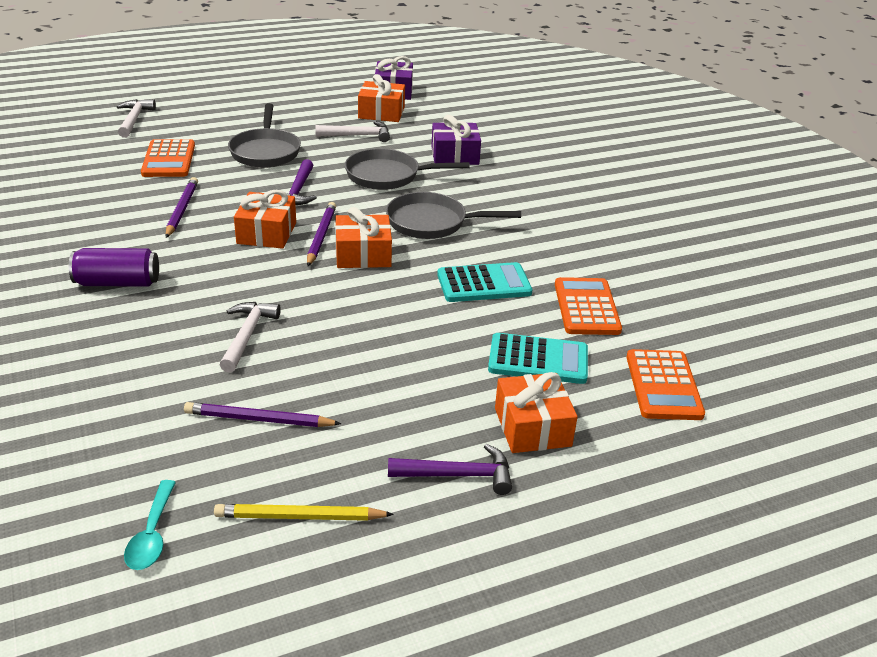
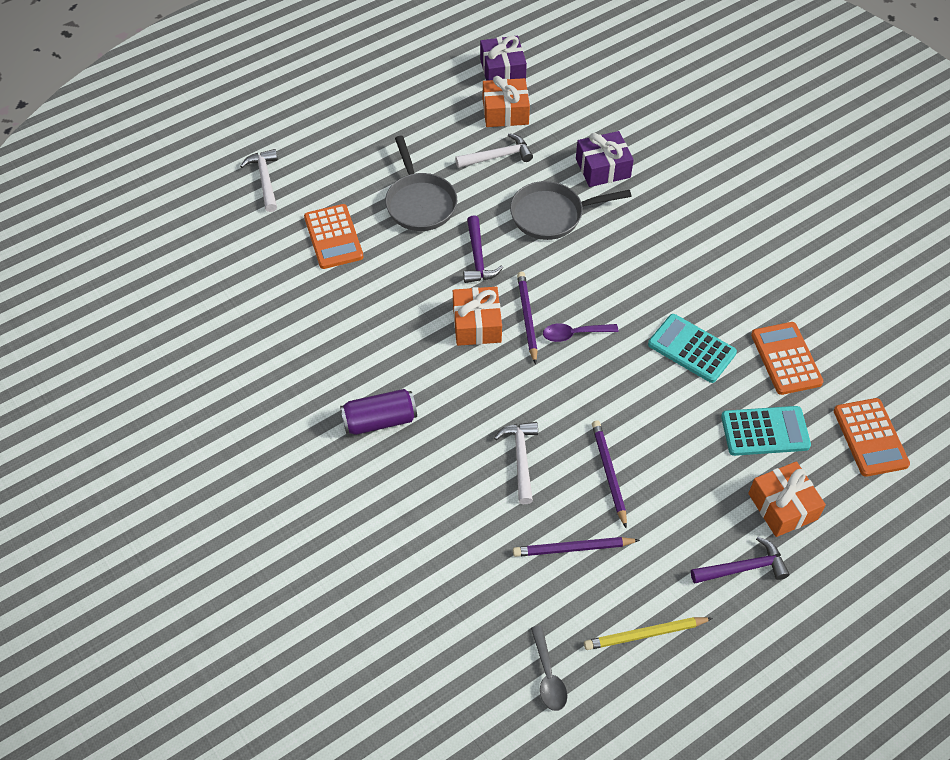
camera: 10 degrees left, 20 degrees up
turquoise spoon [124,480,176,570] -> grey spoon [531,625,568,711]
purple pencil [166,177,198,238] -> purple pencil moved to [592,420,627,529]
orange gift [335,207,392,268] -> purple spoon [543,323,618,342]
grey pan [386,192,521,239] -> none
turquoise calculator [437,262,533,302] -> turquoise calculator turned 120 degrees counterclockwise [648,314,737,383]

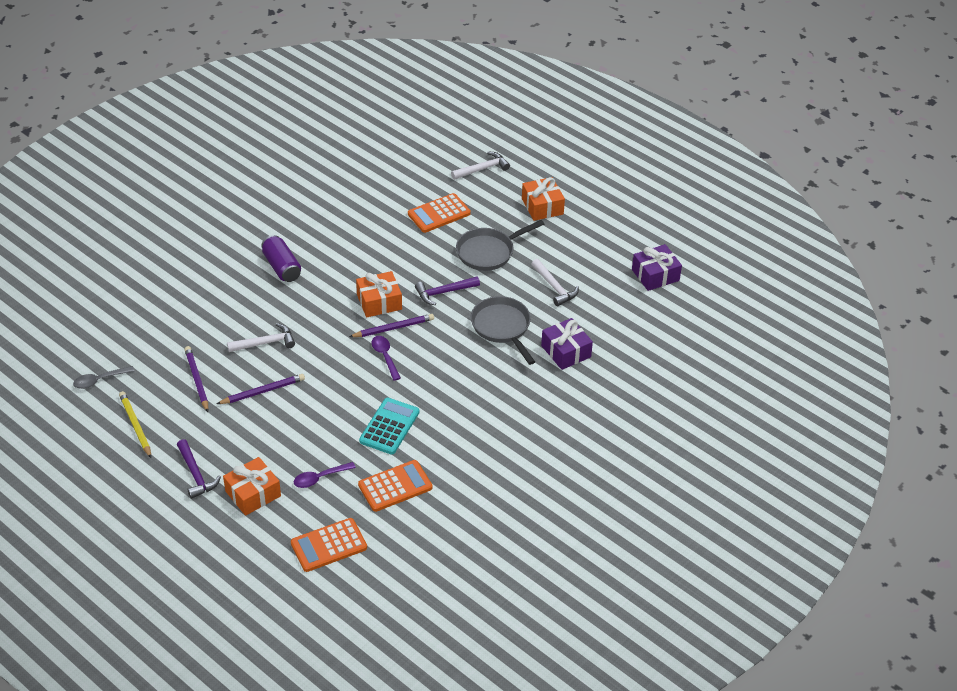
camera: 75 degrees right, 10 degrees down
orange gift [483,76,530,127] -> orange gift moved to [522,177,565,221]
turquoise calculator [721,406,811,456] -> purple spoon [294,462,356,488]

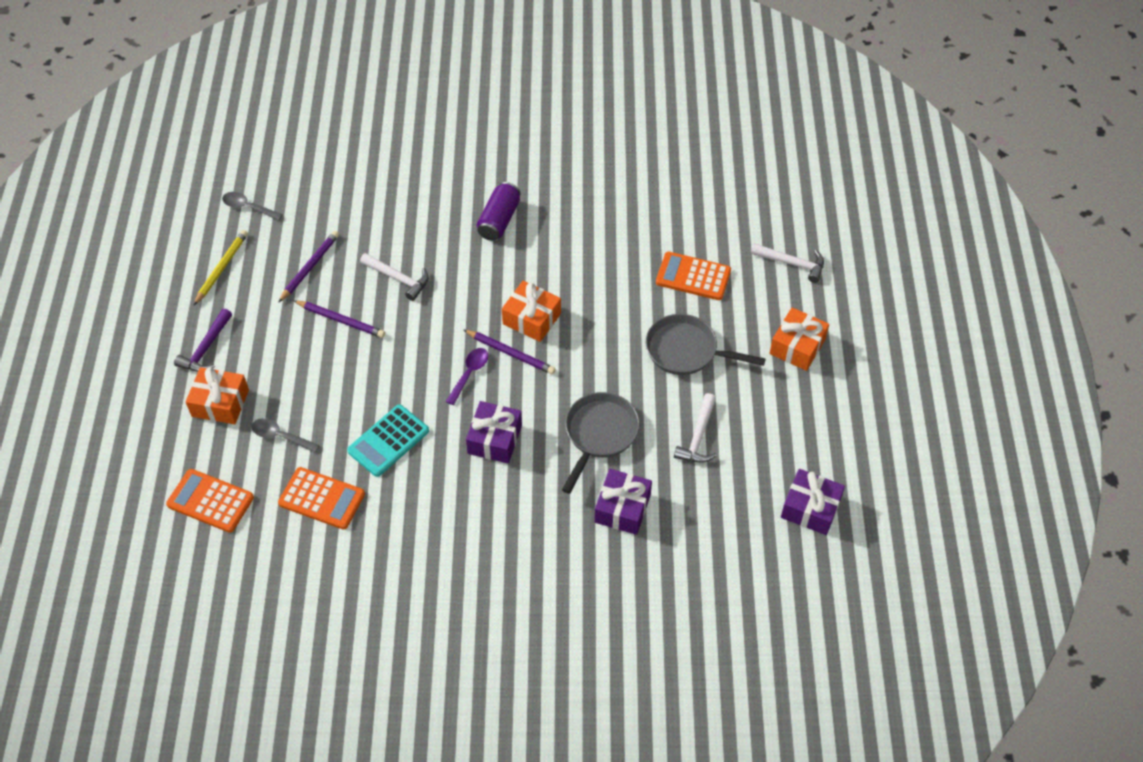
camera: 50 degrees right, 10 degrees up
purple spoon [294,462,356,488] -> grey spoon [251,418,320,453]
turquoise calculator [359,398,419,455] -> turquoise calculator turned 150 degrees clockwise [347,404,429,477]
purple hammer [415,276,480,305] -> none
none -> purple gift [466,401,522,464]

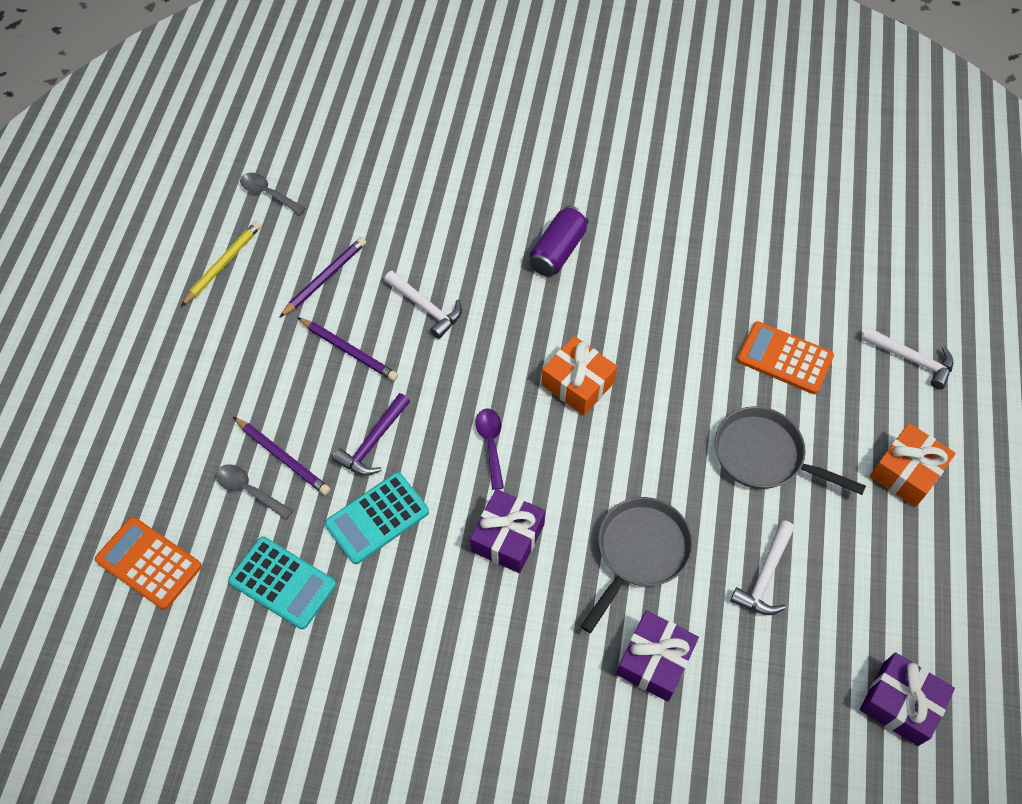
camera: 10 degrees right, 5 degrees up
purple hammer [174,308,232,372] -> purple hammer moved to [332,393,410,476]
orange gift [185,367,249,424] -> none
orange calculator [278,467,365,530] -> turquoise calculator [228,537,336,629]
purple spoon [446,348,488,405] -> purple spoon turned 45 degrees counterclockwise [476,409,504,490]
purple pencil [464,330,556,374] -> purple pencil moved to [233,417,330,495]

